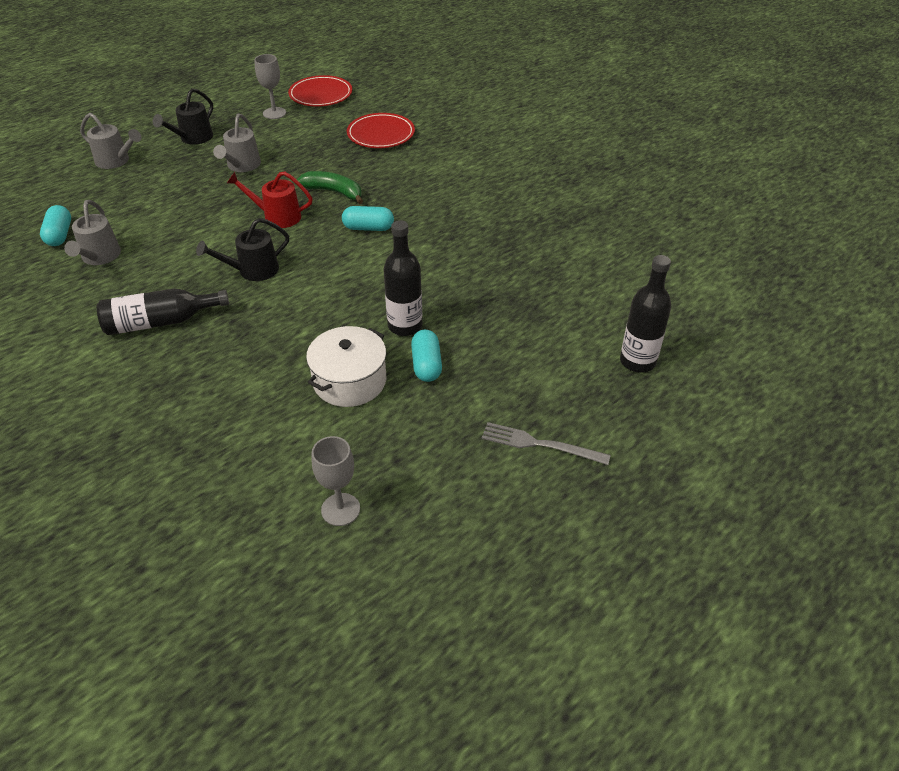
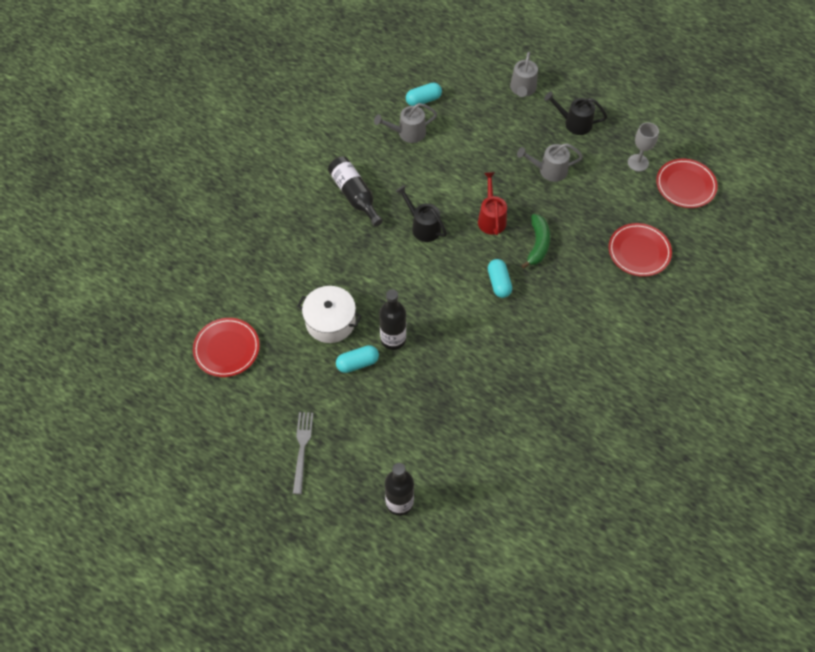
camera: 75 degrees right, 15 degrees up
grey goblet [312,436,360,526] -> red plate [193,318,260,377]

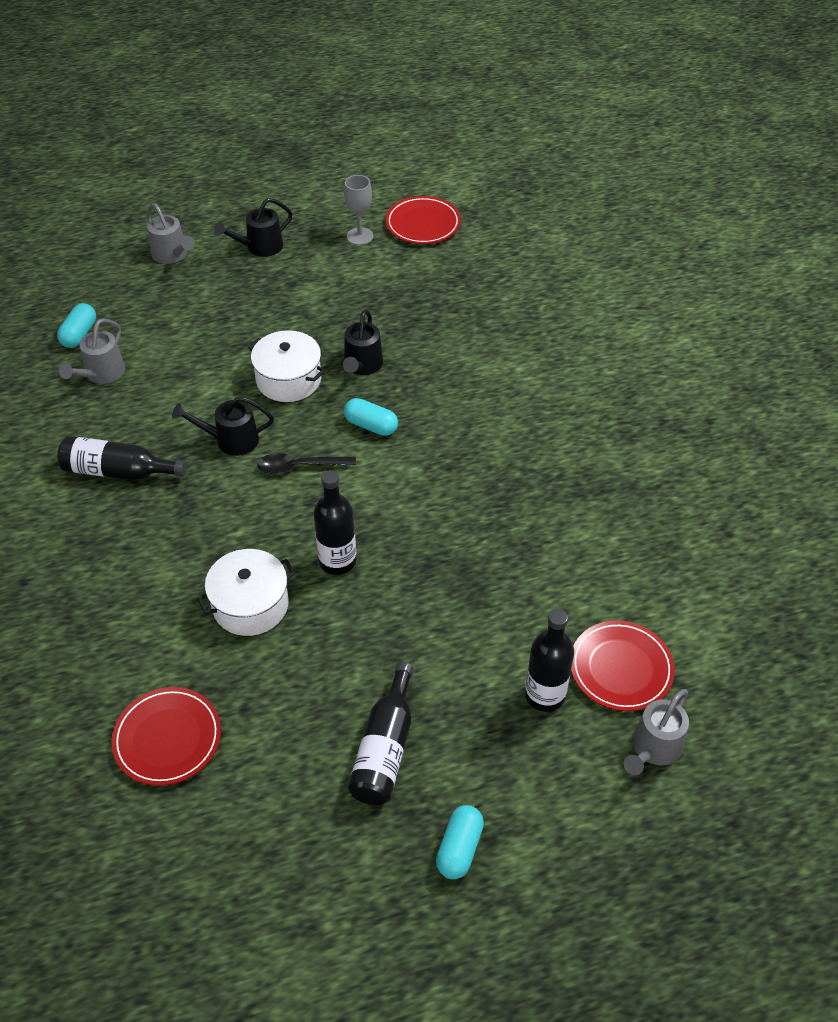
camera: 50 degrees left, 10 degrees down
grey fork [293,412,313,494] -> black bottle [348,662,414,805]
turquoise capsule [336,345,379,373] -> turquoise capsule moved to [436,805,484,879]
red watering can [478,172,507,235] -> white pot [248,330,325,402]
grey watering can [517,143,583,182] -> grey watering can moved to [624,689,689,775]
green banana [521,214,550,269] -> black watering can [343,309,383,375]
red plate [608,223,672,277] -> red plate moved to [571,621,675,711]
none -> black spoon [257,453,356,474]

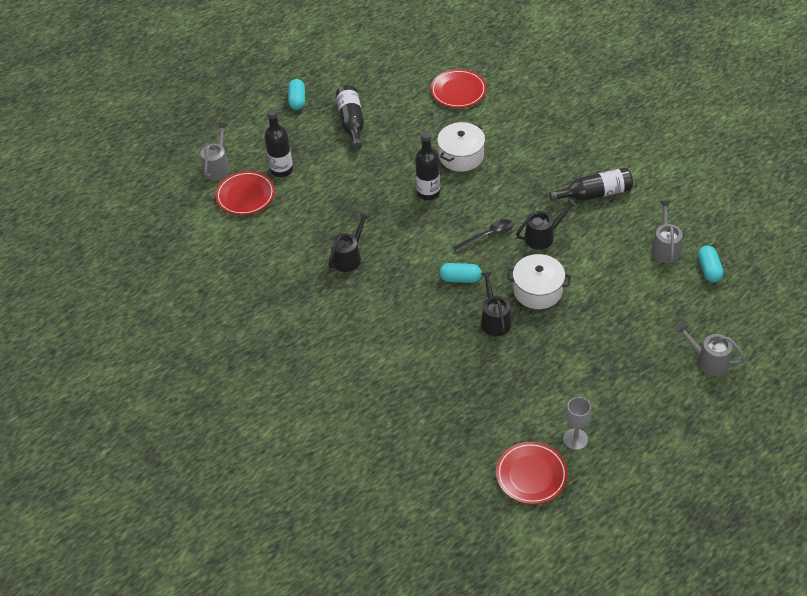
camera: 160 degrees right, 0 degrees up
black watering can [214,198,292,257] -> black watering can moved to [328,212,370,272]

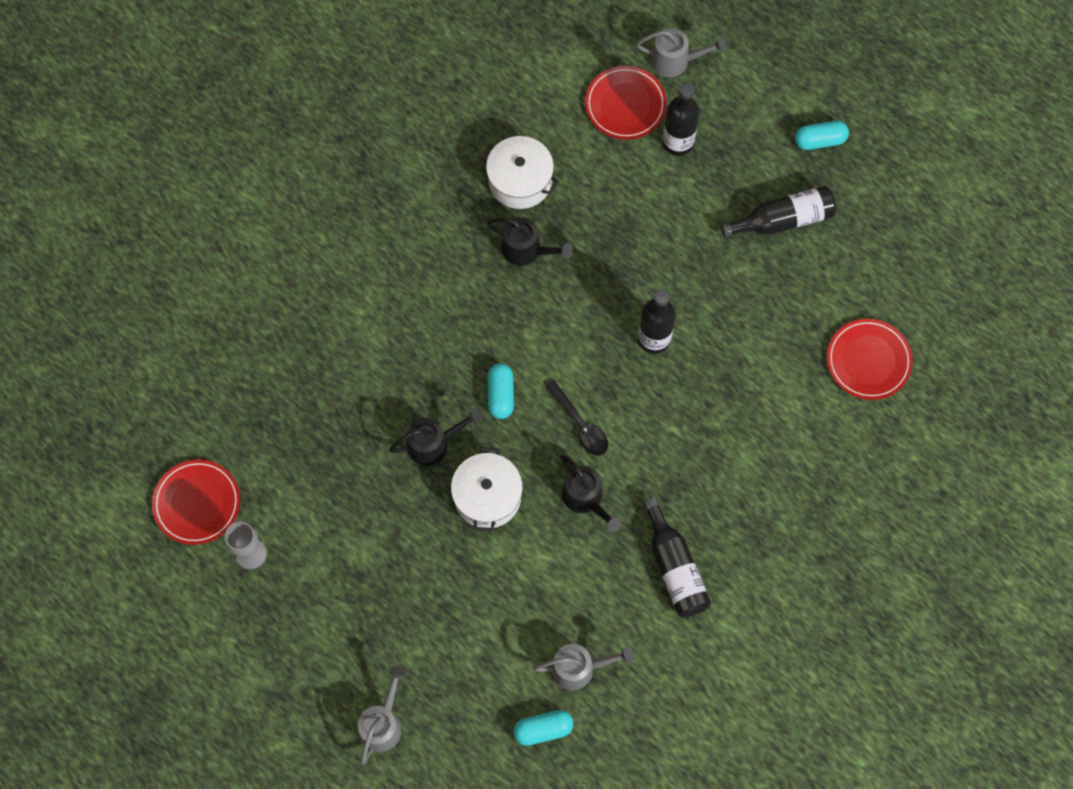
camera: 80 degrees right, 20 degrees up
white pot [437,122,485,172] -> white pot moved to [481,136,559,209]

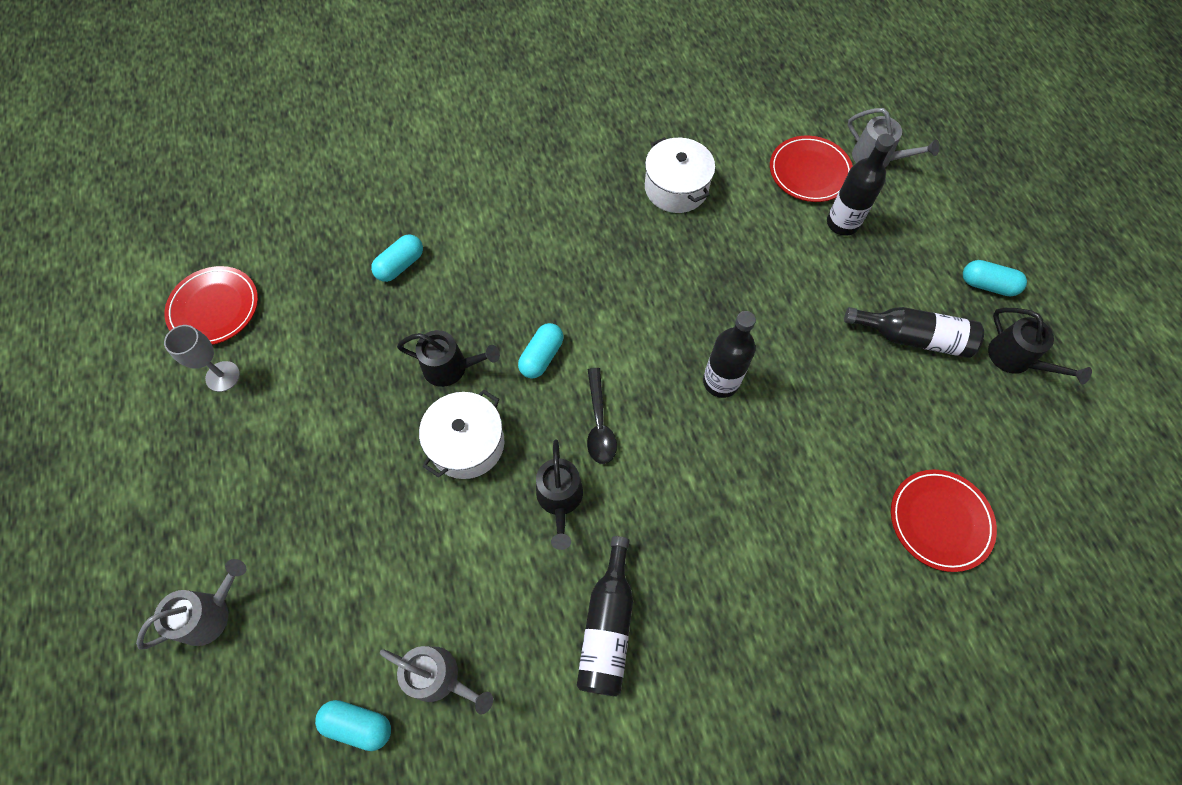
camera: 30 degrees right, 5 degrees down
black watering can [487,217,573,266] -> black watering can moved to [988,308,1092,384]
none -> turquoise capsule [371,235,423,282]

